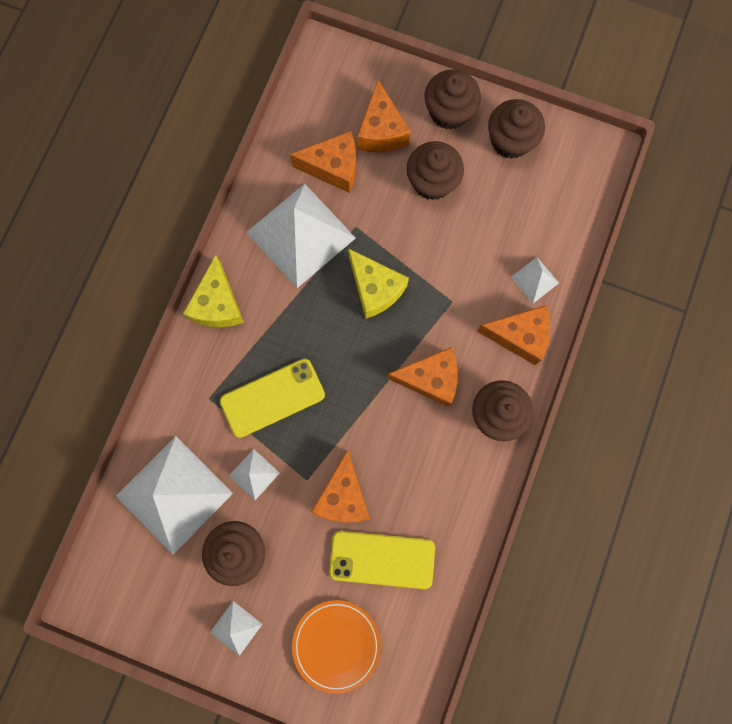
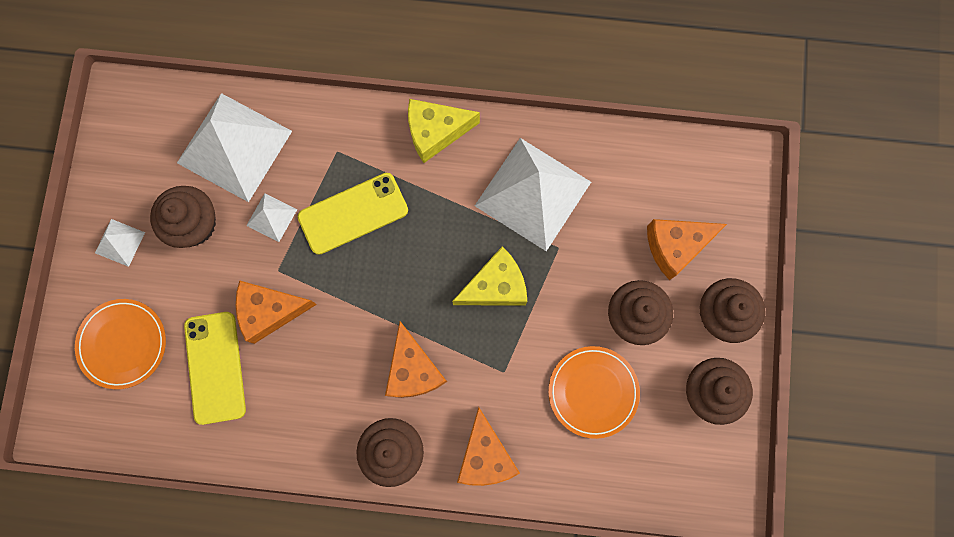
camera: 75 degrees right, 0 degrees up
yellow phone [220,359,325,438] -> yellow phone turned 75 degrees counterclockwise [298,173,408,255]
orange cheese [290,131,356,193] -> none
yellow cheese [348,248,409,319] -> yellow cheese turned 150 degrees counterclockwise [452,247,527,306]
white pyramid [511,257,559,303] -> none
none -> orange plate [548,346,640,439]

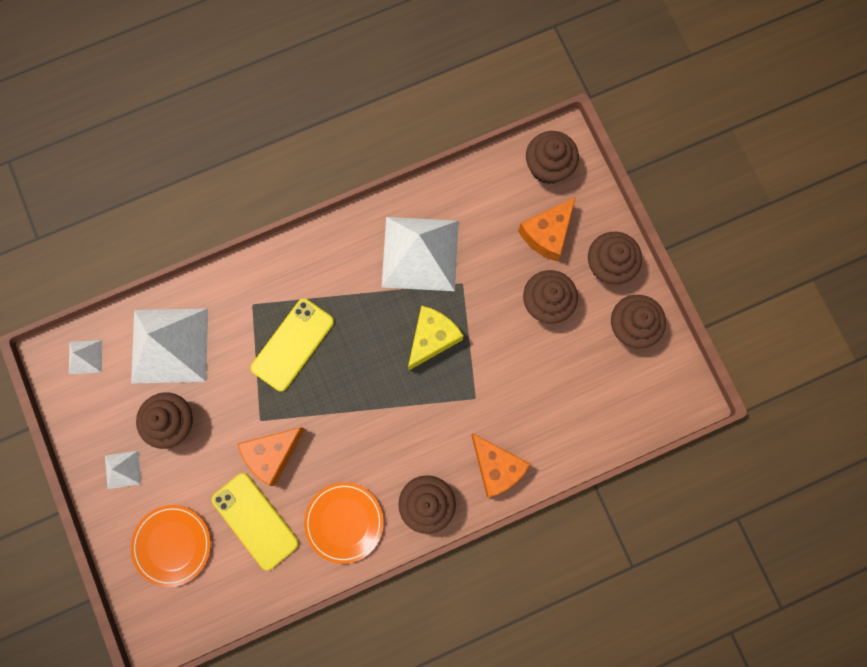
camera: 30 degrees left, 0 degrees up
white pyramid [246,193,297,242] -> white pyramid moved to [69,340,102,374]
orange cheese [385,321,447,398] -> none
yellow cheese [408,99,480,163] -> none
orange plate [548,346,640,439] -> orange plate moved to [304,482,384,564]
none -> brown cupcake [526,131,579,184]

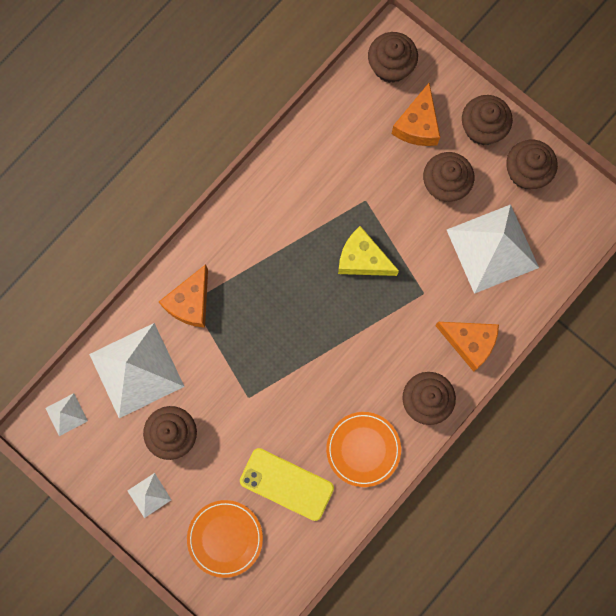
camera: 25 degrees left, 0 degrees up
orange cheese [238,427,305,486] -> orange cheese moved to [159,264,208,328]
yellow phone [251,299,334,391] -> none
white pyramid [382,217,459,291] -> white pyramid moved to [447,204,539,294]
yellow cheese [408,305,464,370] -> yellow cheese turned 75 degrees counterclockwise [338,226,399,276]

